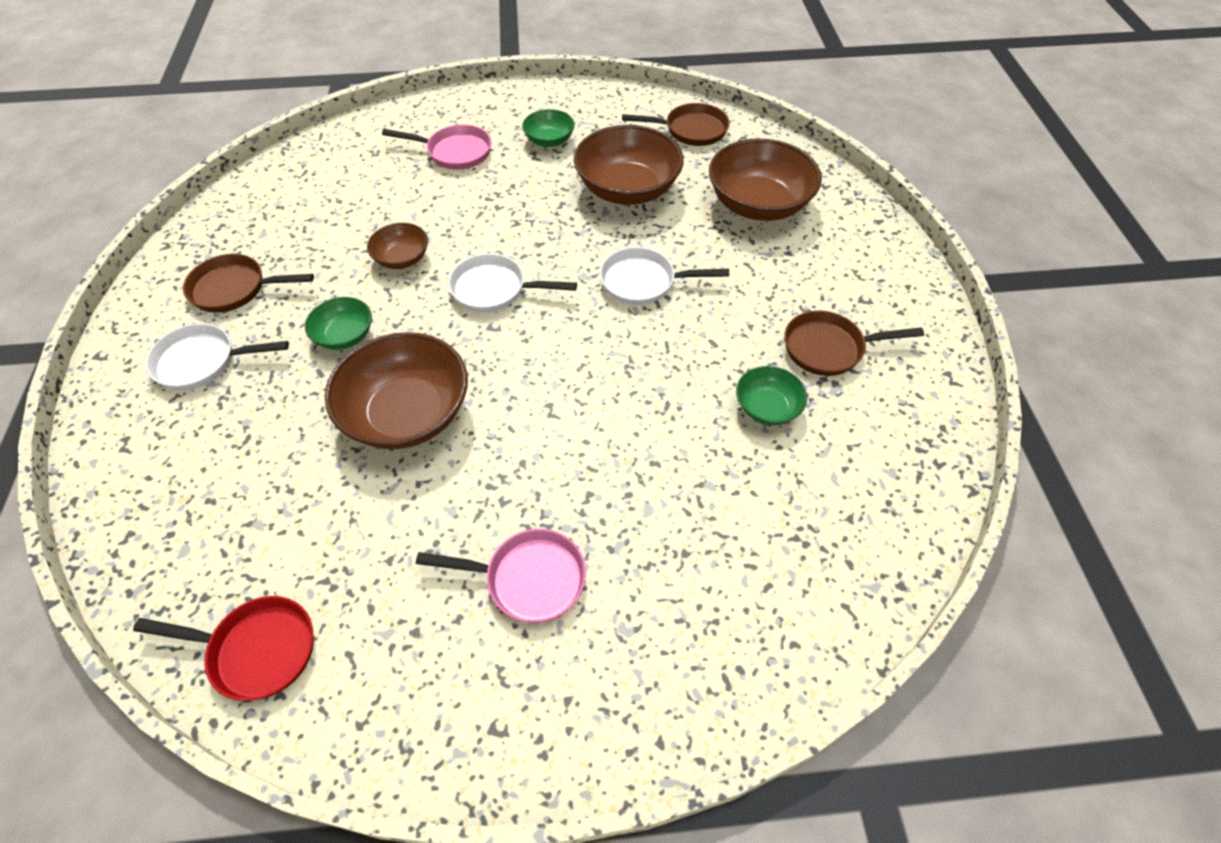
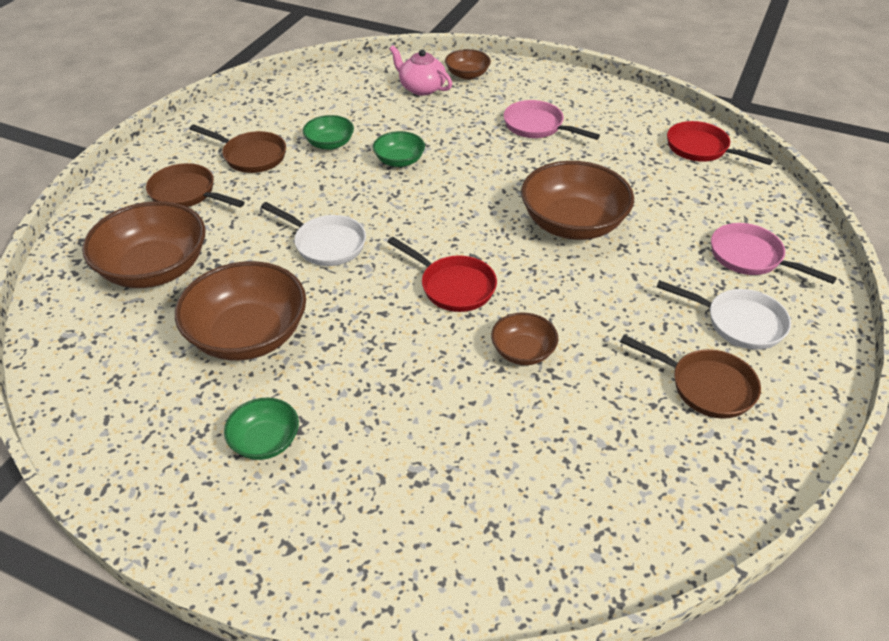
camera: 150 degrees left, 10 degrees down
green bowl [305,297,372,350] -> green bowl moved to [373,131,425,167]
pink pan [382,124,491,170] -> pink pan moved to [711,223,837,284]
white pan [448,254,577,312] -> red pan [388,237,497,312]
brown pan [622,103,729,146] -> brown pan moved to [146,163,245,207]
none -> pink teapot [389,46,452,96]
none -> brown bowl [445,49,491,80]

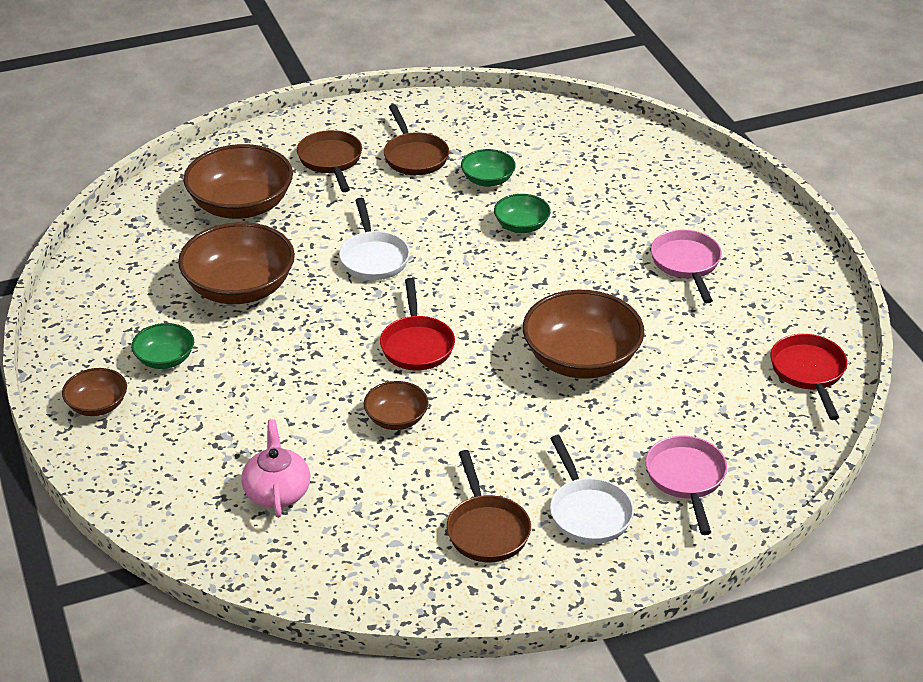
camera: 45 degrees right, 5 degrees down
pink teapot [389,46,452,96] -> pink teapot moved to [241,419,310,518]
brown bowl [445,49,491,80] -> brown bowl moved to [62,368,127,416]

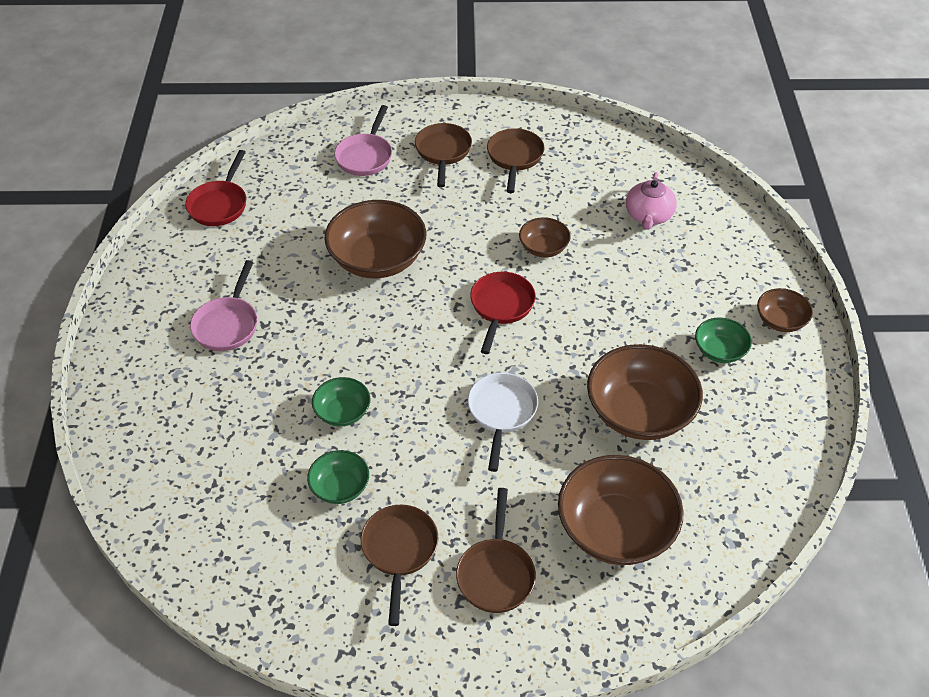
camera: 160 degrees left, 10 degrees up
white pan [550,435,634,544] -> brown pan [415,123,472,187]

